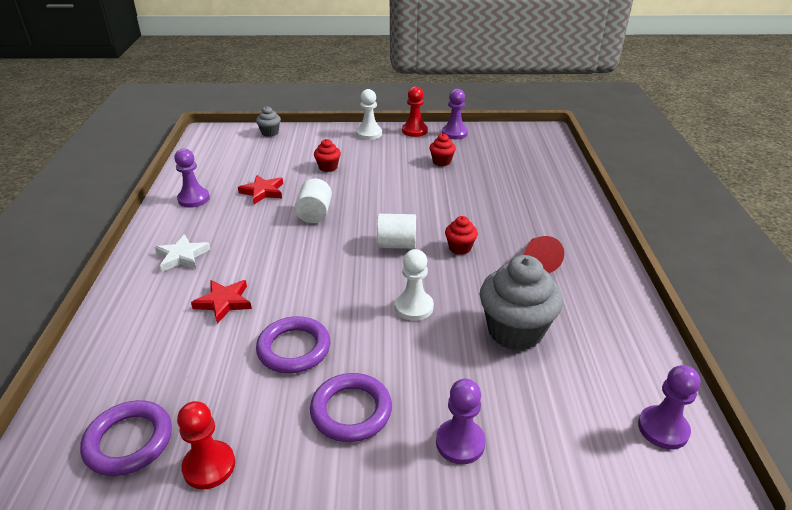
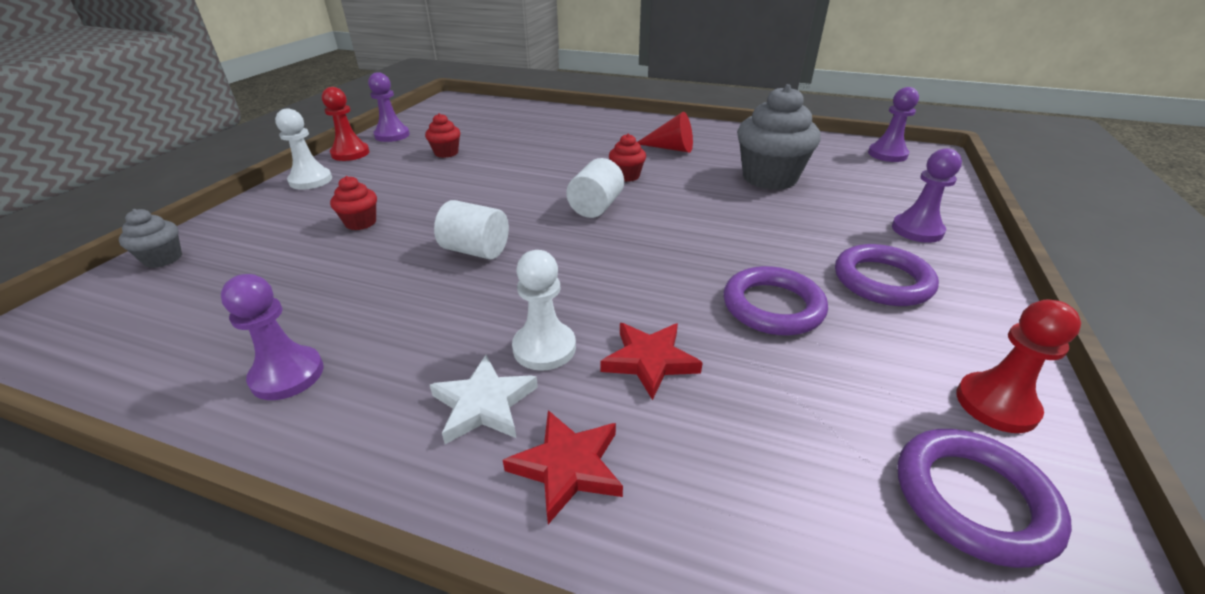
camera: 70 degrees left, 0 degrees up
red star [238,175,283,204] -> red star moved to [503,410,623,524]
white pawn [395,249,434,321] -> white pawn moved to [512,250,576,371]

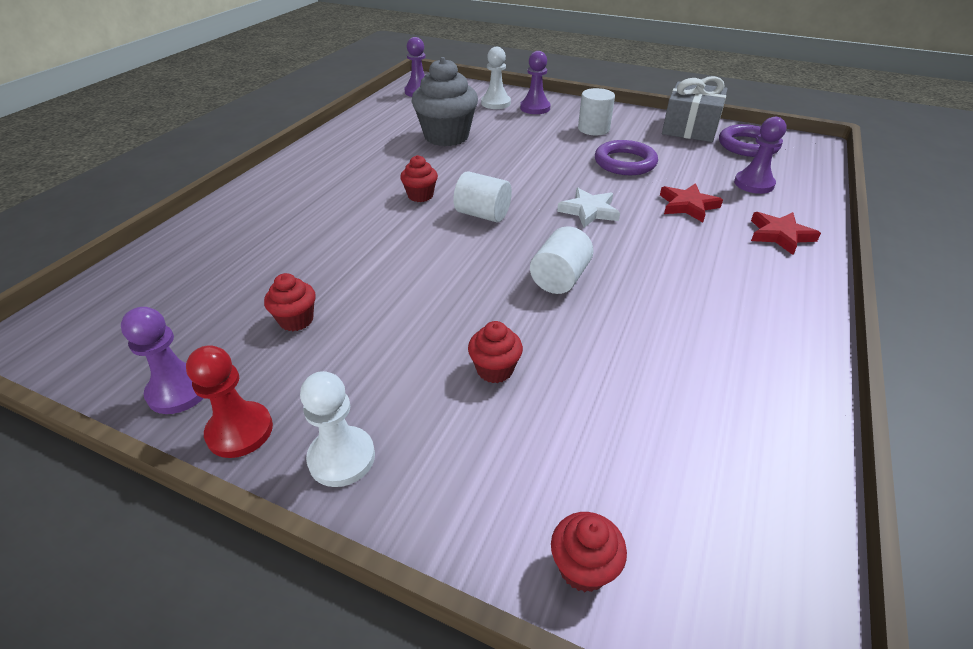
camera: 85 degrees left, 5 degrees up
grey cupcake [119,209,182,268] -> red cupcake [551,512,627,592]
purple pawn [221,274,324,400] -> purple pawn moved to [734,117,787,194]
white star [430,355,538,444] -> white star moved to [557,188,620,228]
white pawn [512,250,576,371] -> white pawn moved to [481,47,511,109]
red cone [638,112,693,153] -> none
purple ring [835,244,939,306] -> white cylinder [578,88,615,135]
red pawn [956,300,1081,433] -> grey gift [662,76,728,142]

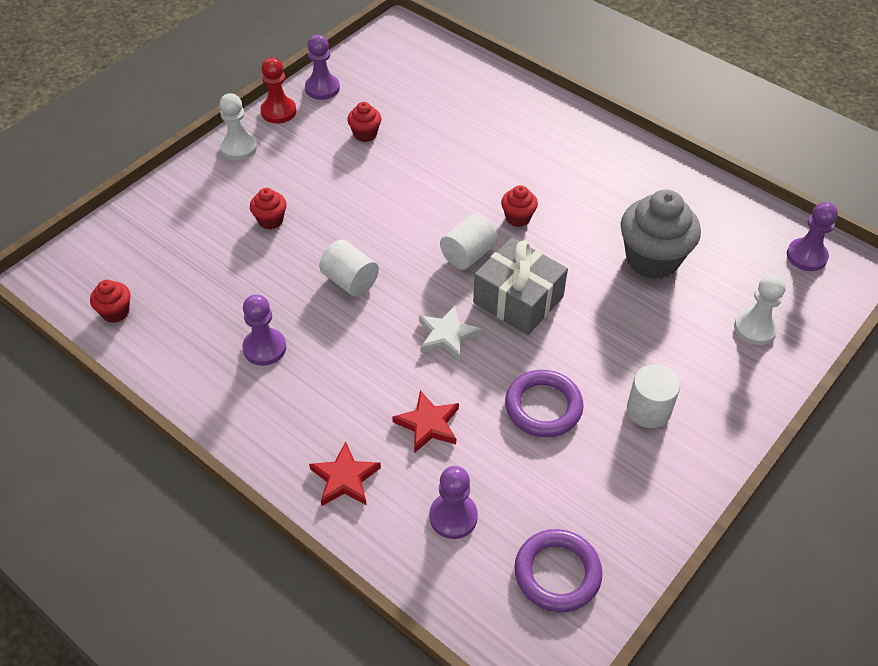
camera: 105 degrees right, 10 degrees up
purple pawn [520,51,551,114] -> purple pawn moved to [242,294,286,366]
red cupcake [551,512,627,592] -> red cupcake moved to [90,280,130,323]
grey gift [662,76,728,142] -> grey gift moved to [473,237,568,335]

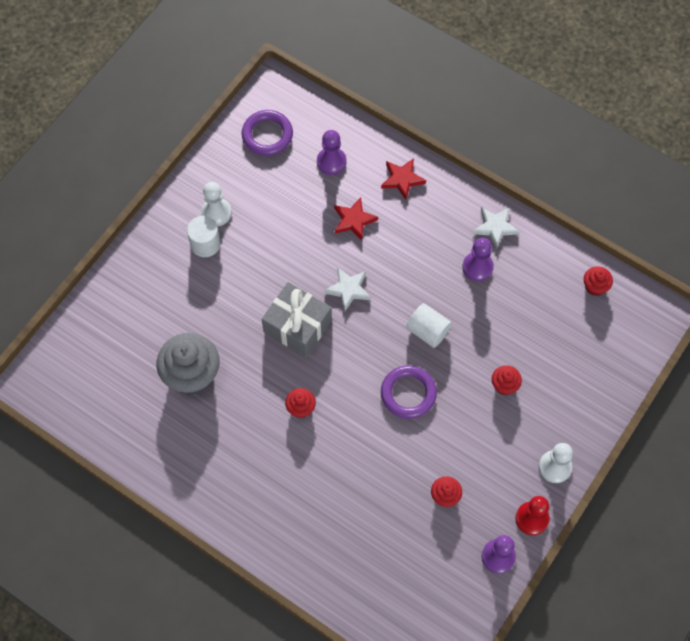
camera: 175 degrees right, 15 degrees up
white cylinder [440,214,498,270] -> none
purple ring [505,370,584,437] -> purple ring moved to [381,365,437,419]
white pawn [734,275,786,345] -> white pawn moved to [201,182,232,226]
purple pawn [787,202,838,271] -> none
none -> white star [473,207,520,249]

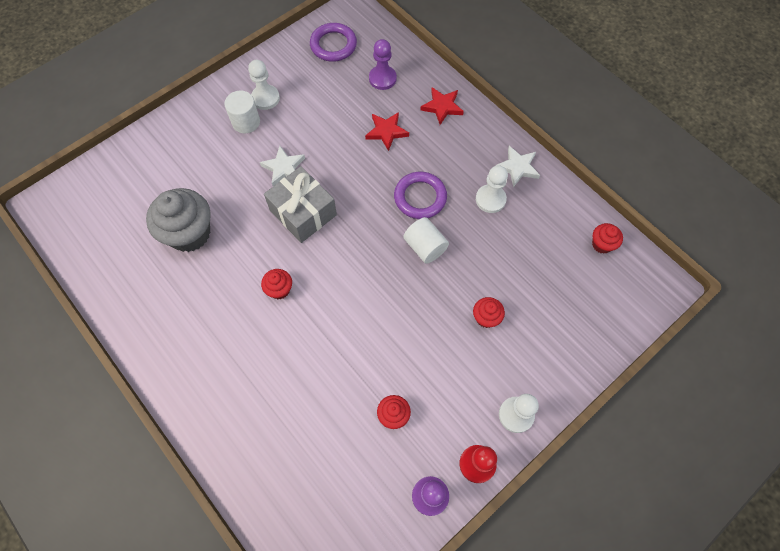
camera: 15 degrees right, 0 degrees up
white star [324,267,371,312] -> white star moved to [260,146,305,186]
purple ring [381,365,437,419] -> purple ring moved to [394,172,447,219]
purple pawn [462,238,494,281] -> white pawn [476,165,508,213]

